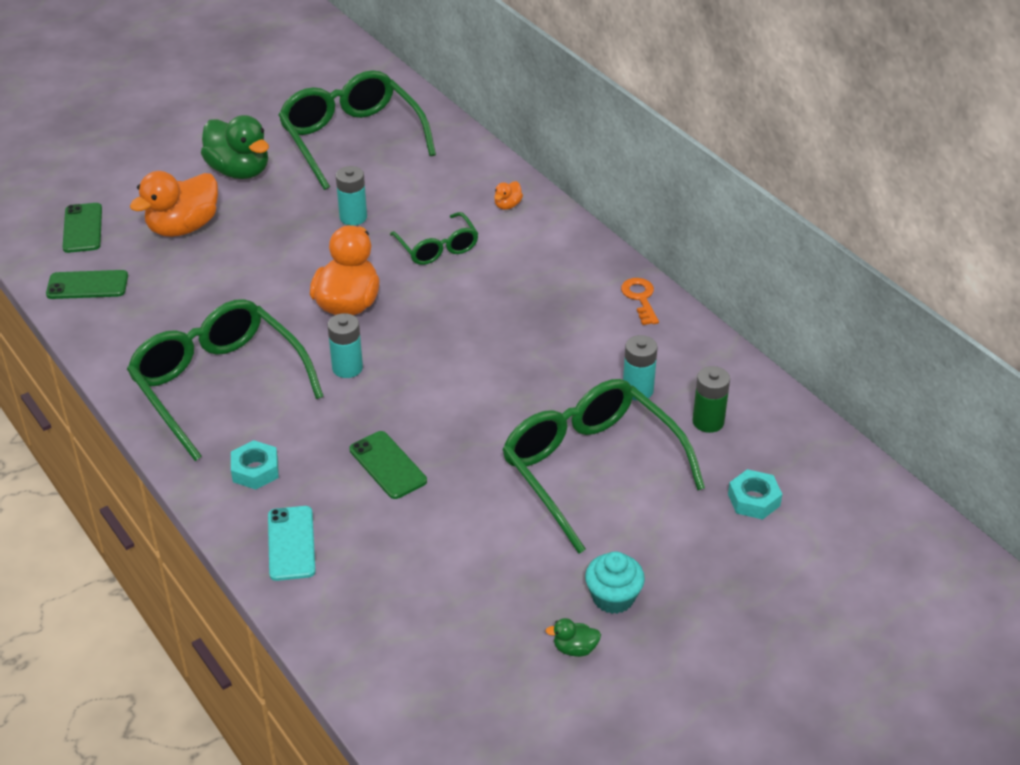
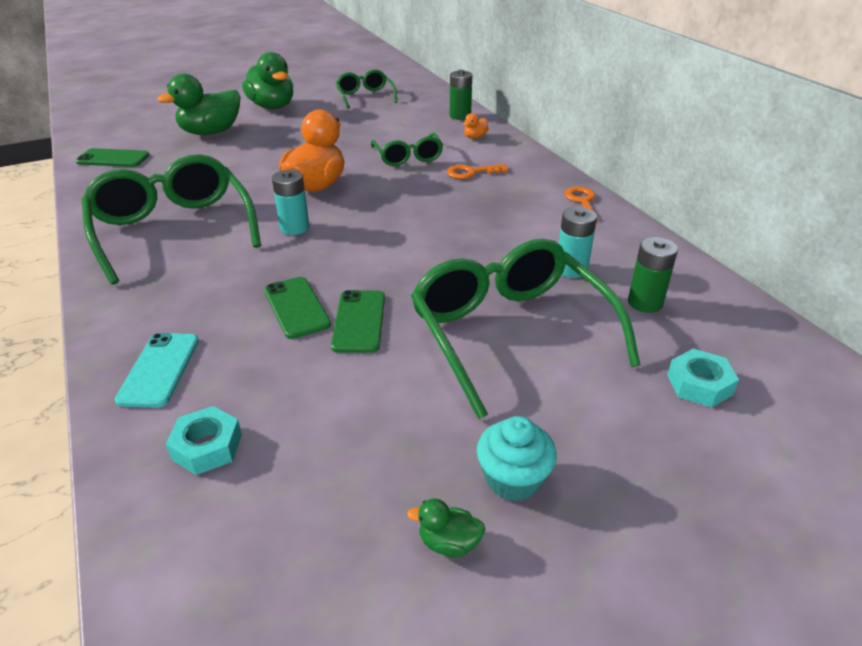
camera: 10 degrees right, 5 degrees down
green phone [63,203,102,253] -> green phone moved to [331,290,385,353]
orange duck [130,171,218,237] -> green duck [157,73,240,135]
turquoise nut [231,440,279,490] -> turquoise nut moved to [166,406,242,475]
green glasses [278,70,436,190] -> green glasses [336,70,397,109], size x0.54
turquoise battery [336,166,367,226] -> none
none -> orange key [447,164,508,179]
none -> green battery [450,70,472,120]

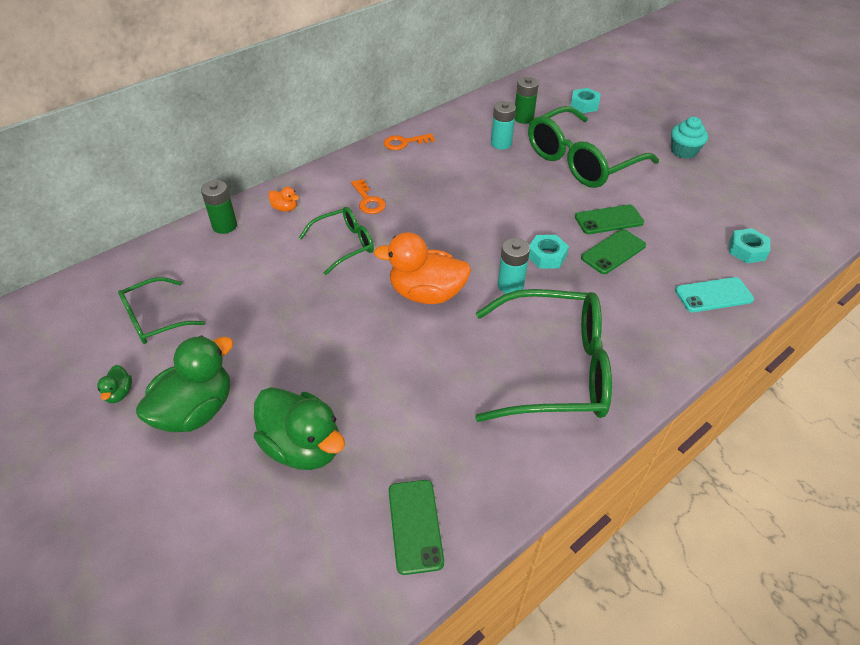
camera: 105 degrees left, 10 degrees up
green glasses [82,154,261,285] -> green glasses turned 135 degrees counterclockwise [475,289,612,422]
green duck [407,499,485,557] -> green duck moved to [97,365,132,403]
none -> turquoise nut [529,235,569,268]

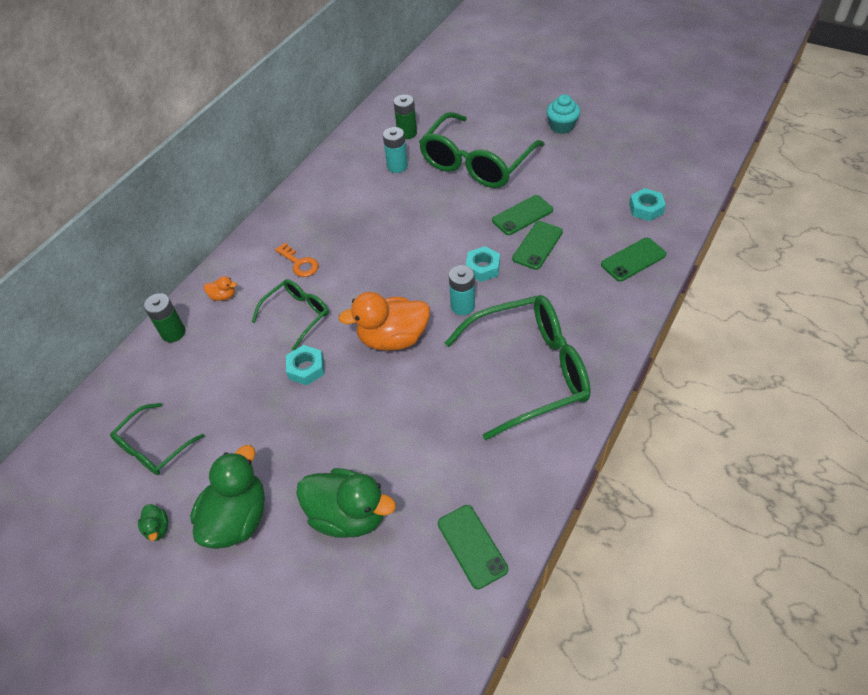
camera: 15 degrees left, 5 degrees up
orange key [384,133,435,150] -> none
turquoise nut [570,88,601,113] -> turquoise nut moved to [286,345,324,385]
turquoise phone [675,277,754,312] -> green phone [601,237,667,282]

